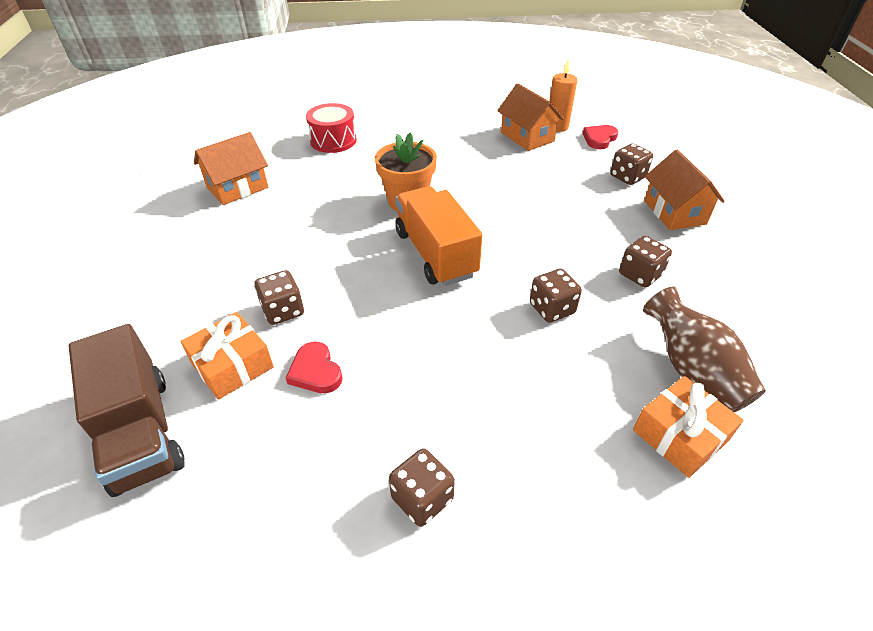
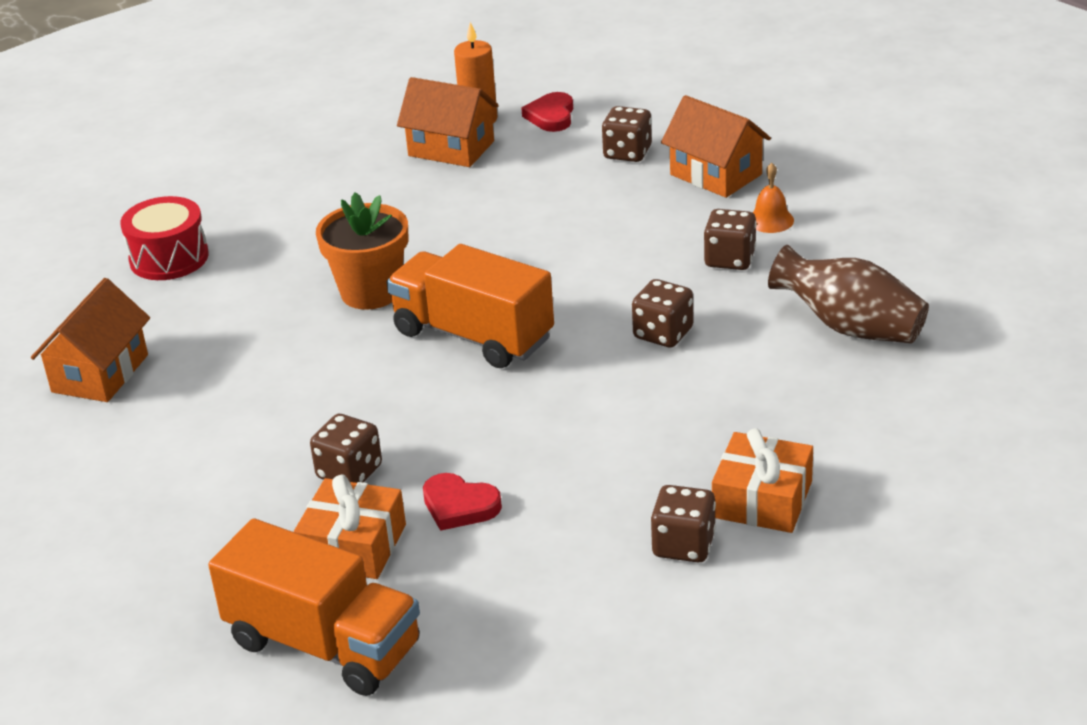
camera: 30 degrees left, 10 degrees down
brown truck [68,324,185,497] -> orange truck [208,519,420,696]
orange gift [633,376,744,478] -> orange gift moved to [712,428,813,533]
none -> orange bell [752,163,794,233]

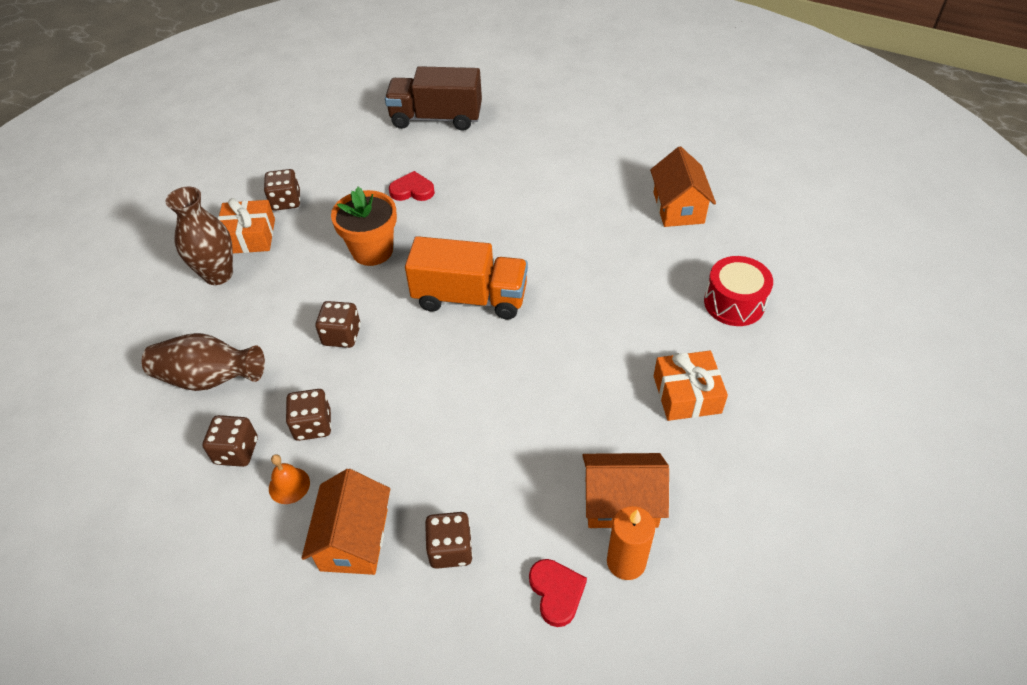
camera: 155 degrees right, 15 degrees up
orange truck [208,519,420,696] -> brown truck [385,66,482,131]
orange gift [294,474,406,579] -> orange gift moved to [654,351,728,421]
brown dice [310,414,382,483] -> brown dice moved to [203,415,258,467]
orange flower pot [316,192,408,310] -> orange flower pot moved to [331,187,397,266]
orange house [661,95,771,198] -> orange house turned 75 degrees clockwise [302,469,390,575]
none -> brown vase [166,187,233,285]

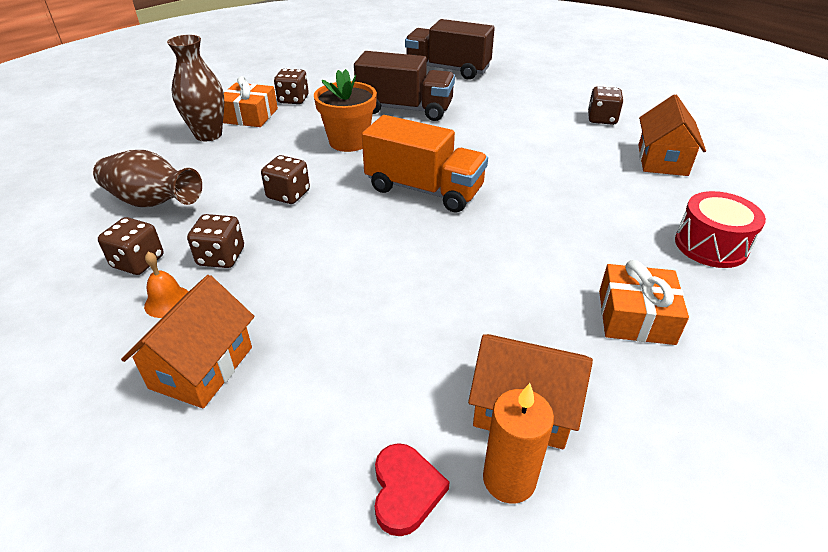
camera: 15 degrees right, 10 degrees down
red heart [389,171,435,201] -> brown truck [354,51,455,121]
brown dice [425,512,473,569] -> brown dice moved to [588,86,623,125]

